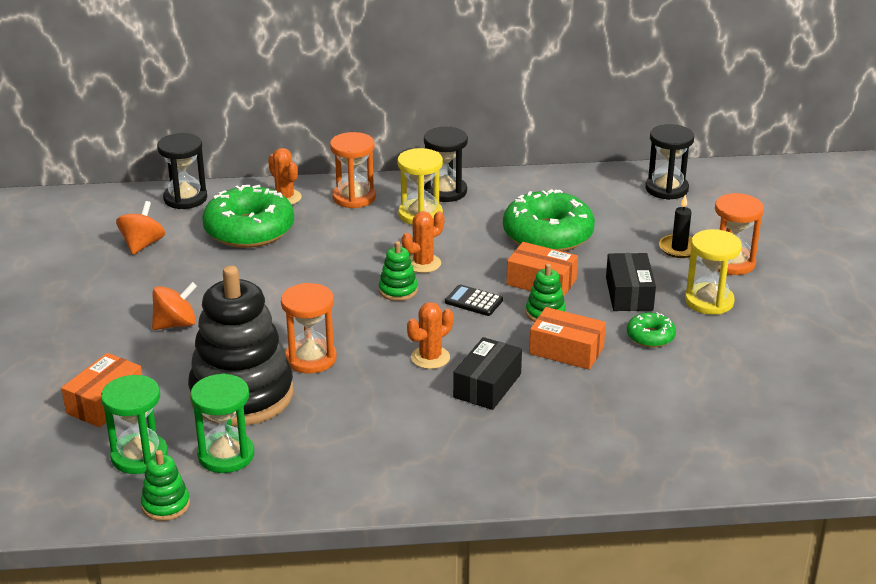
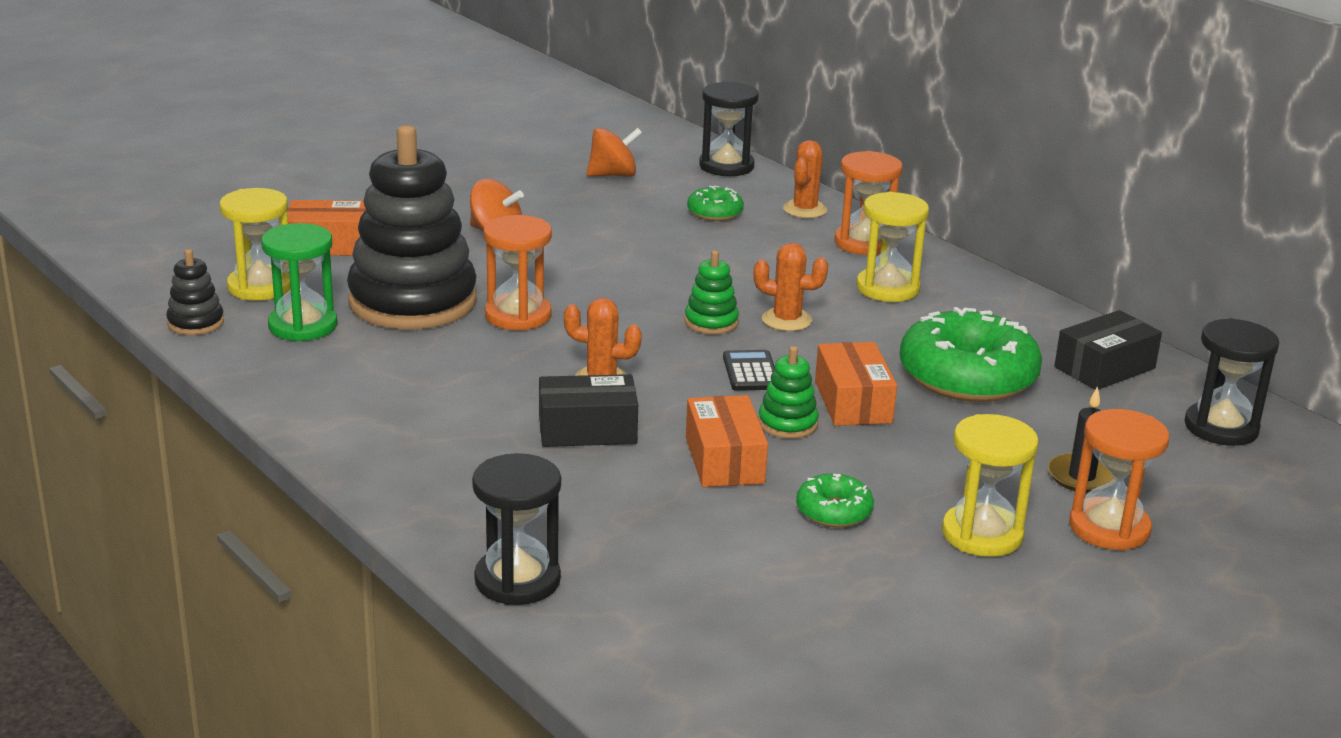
camera: 55 degrees right, 5 degrees down
green hourglass [101,375,168,474] -> yellow hourglass [219,188,291,301]
green stacking toy [141,450,190,521] -> black stacking toy [166,249,224,335]
green donut [202,185,294,248] -> green donut [687,186,744,221], size x0.48
black hourglass [424,127,468,202] -> black hourglass moved to [472,453,561,605]
black box [606,253,656,311] -> black box moved to [1054,310,1162,390]

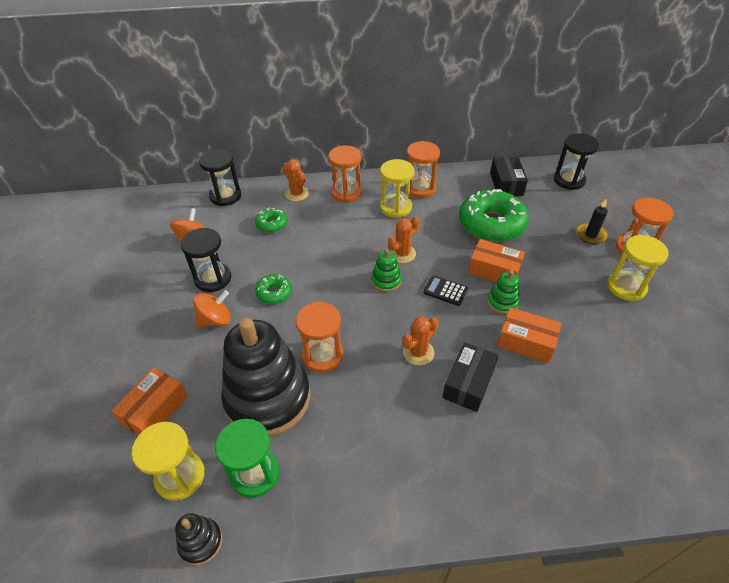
camera: 55 degrees left, 20 degrees up
black hourglass [472,453,561,605] -> black hourglass moved to [181,228,231,292]
green donut [796,474,874,528] -> green donut moved to [255,274,292,304]
none -> orange hourglass [405,141,440,198]

